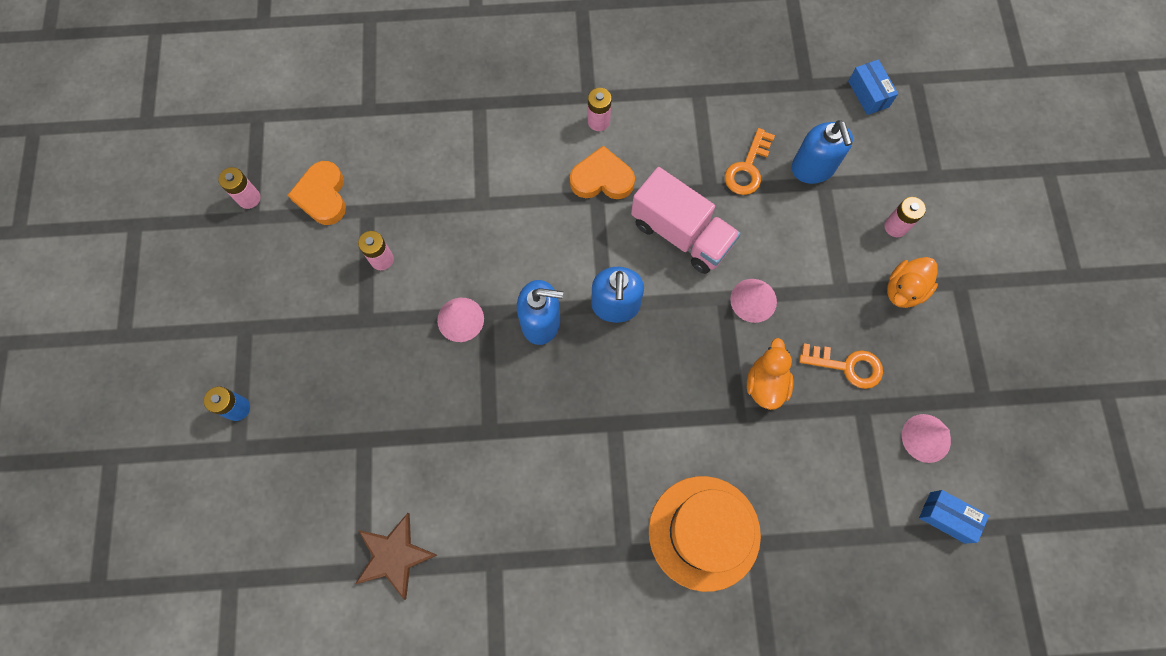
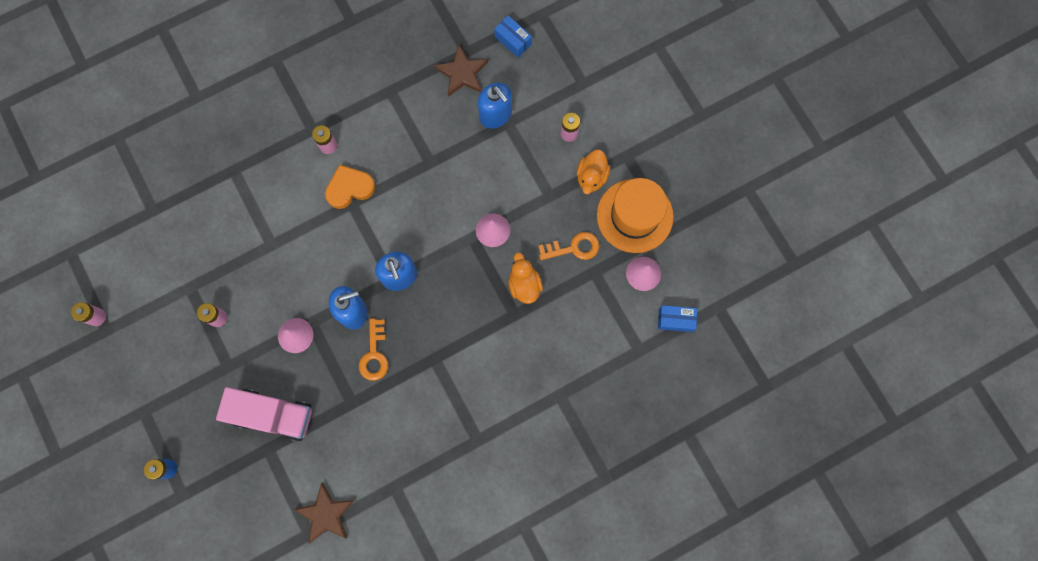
camera: 25 degrees left, 5 degrees up
orange heart [288,161,346,225] -> none
pink truck [631,167,740,274] -> pink truck moved to [216,387,312,441]
orange hat [649,476,761,592] -> orange hat moved to [597,178,674,253]
orange key [725,128,775,195] -> orange key moved to [359,318,388,381]
none -> brown star [434,45,488,97]

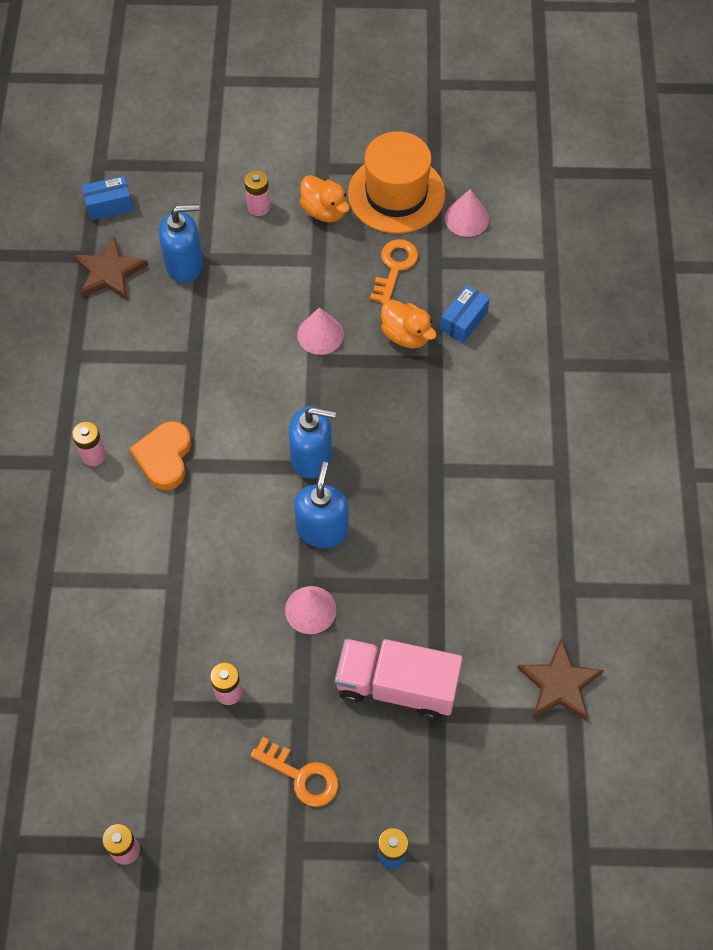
camera: 60 degrees left, 15 degrees down
pink truck [216,387,312,441] -> pink truck turned 120 degrees counterclockwise [335,639,463,720]
orange key [359,318,388,381] -> orange key moved to [250,737,339,807]
orange duck [508,252,543,304] -> orange duck turned 150 degrees counterclockwise [381,299,437,349]
blue box [658,305,697,332] -> blue box moved to [440,285,490,343]

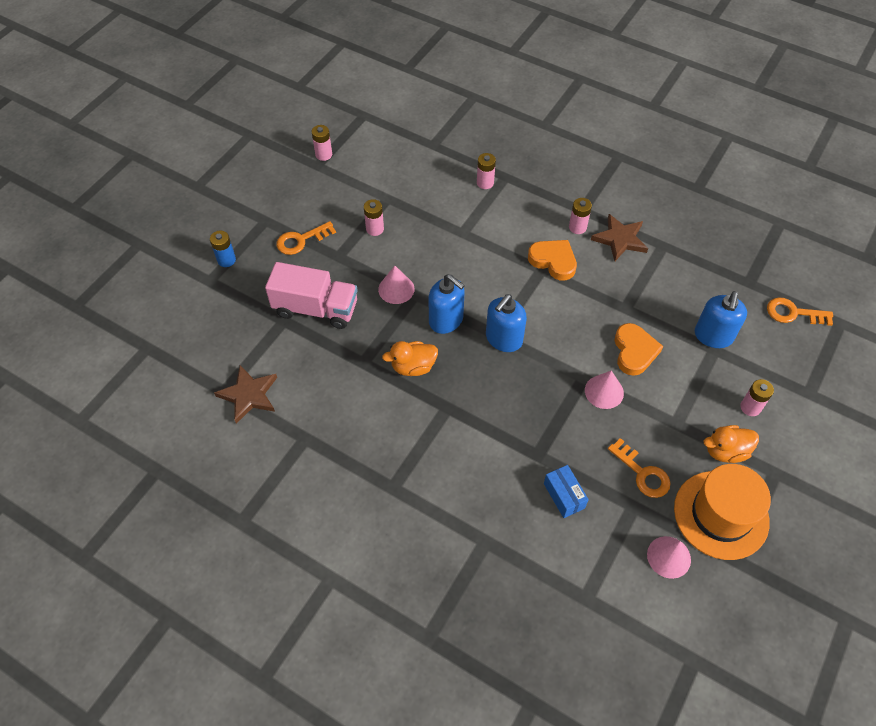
camera: 120 degrees right, 5 degrees down
brown star [74,236,148,300] -> brown star moved to [591,214,648,261]
blue box [82,176,133,220] -> orange key [767,297,833,326]
pink truck [335,639,463,720] -> pink truck turned 60 degrees clockwise [265,262,358,329]
orange duck [381,299,437,349] -> orange duck moved to [382,341,438,376]
none -> pink battery [477,153,496,189]
none -> orange heart [614,323,663,376]

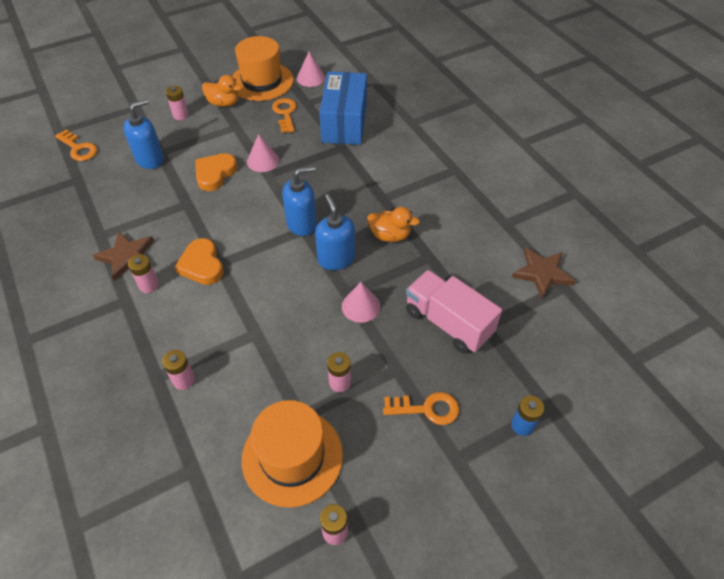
camera: 150 degrees left, 5 degrees down
blue box [544,465,589,518] -> blue box [319,71,367,145], size x2.16
none -> orange hat [242,400,343,508]

